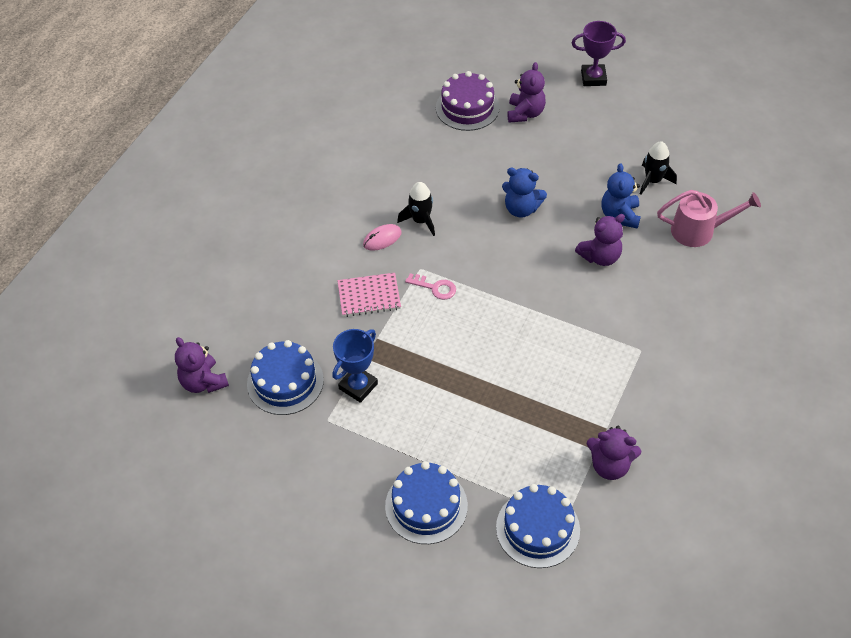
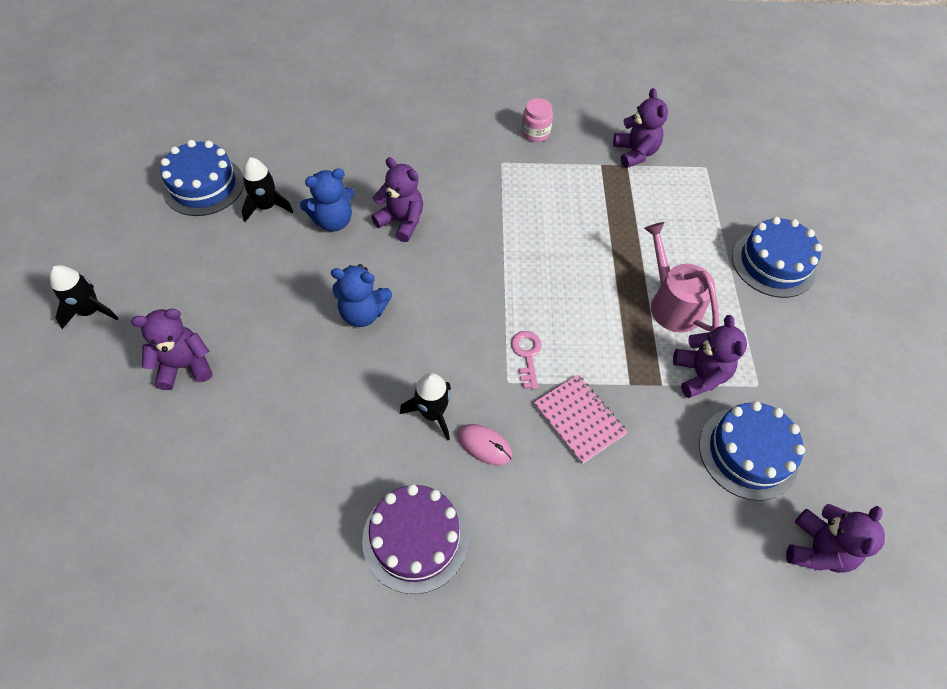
camera: 120 degrees left, 5 degrees up
blue trophy [332,329,378,403] -> purple teddy bear [673,315,747,398]
purple cake [436,71,500,131] -> purple cake moved to [362,484,469,594]
blue cake [496,484,580,568] -> blue cake moved to [160,140,244,216]
blue teddy bear [502,168,547,218] -> blue teddy bear turned 105 degrees clockwise [331,264,392,327]
purple trophy [572,21,626,86] -> black rocket [49,265,119,329]
pink watering can [657,190,761,247] -> pink watering can moved to [644,222,719,333]
none -> pink jar [521,98,553,142]

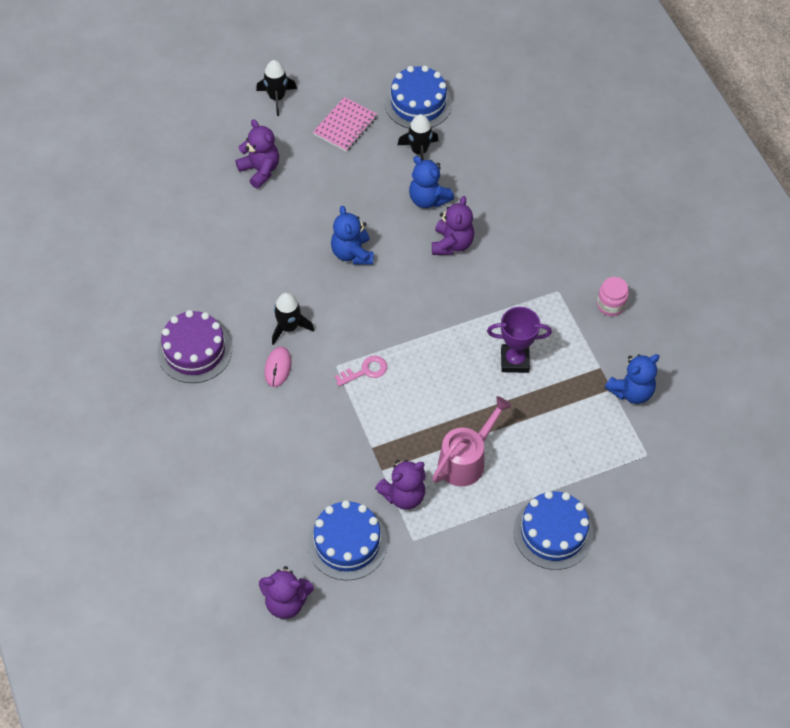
camera: 70 degrees right, 0 degrees up
pink notebook [534,375,627,464] -> pink notebook moved to [313,97,378,152]
purple teddy bear [613,88,668,168] -> blue teddy bear [605,354,659,404]
none -> purple trophy [487,307,552,373]

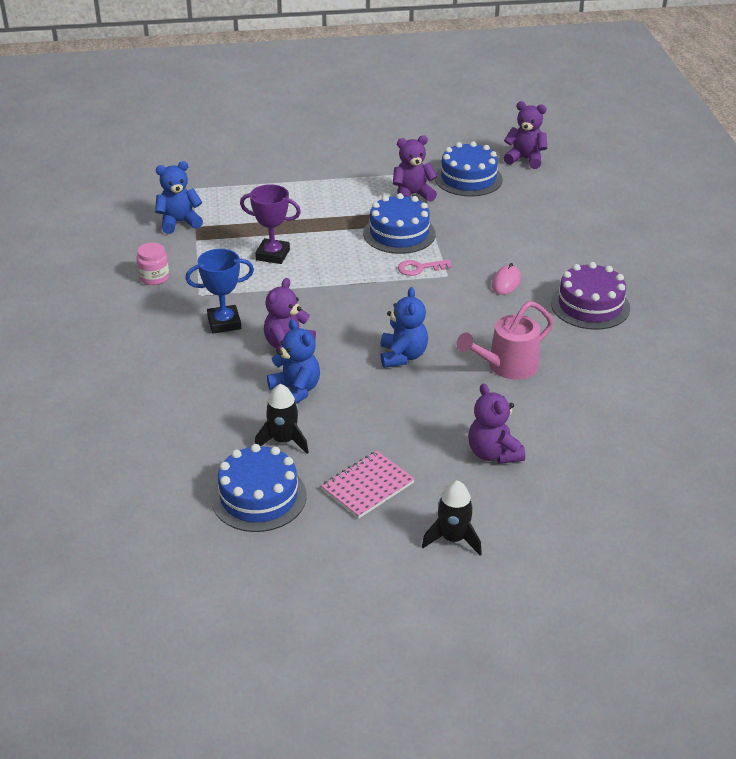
camera: 165 degrees left, 20 degrees down
black rocket [272,293,314,345] -> none
pink watering can [432,396,512,486] -> pink watering can moved to [456,301,554,380]
blue cake [513,491,594,570] -> blue cake moved to [363,193,436,254]
none -> blue trophy [186,249,254,334]

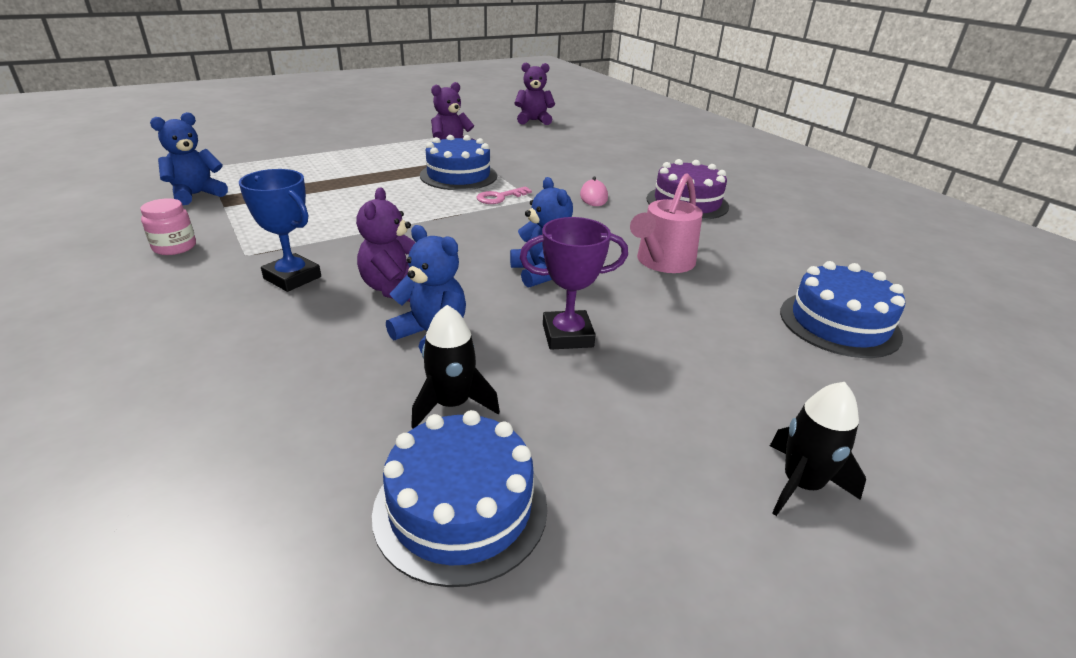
camera: 25 degrees left, 5 degrees down
blue trophy [186,249,254,334] -> blue trophy turned 75 degrees clockwise [239,169,321,292]
purple trophy [240,184,301,264] -> purple trophy moved to [520,217,628,350]
pink notebook [321,451,415,519] -> none
blue cake [435,141,503,196] -> blue cake moved to [780,261,905,358]
purple teddy bear [468,383,525,464] -> none

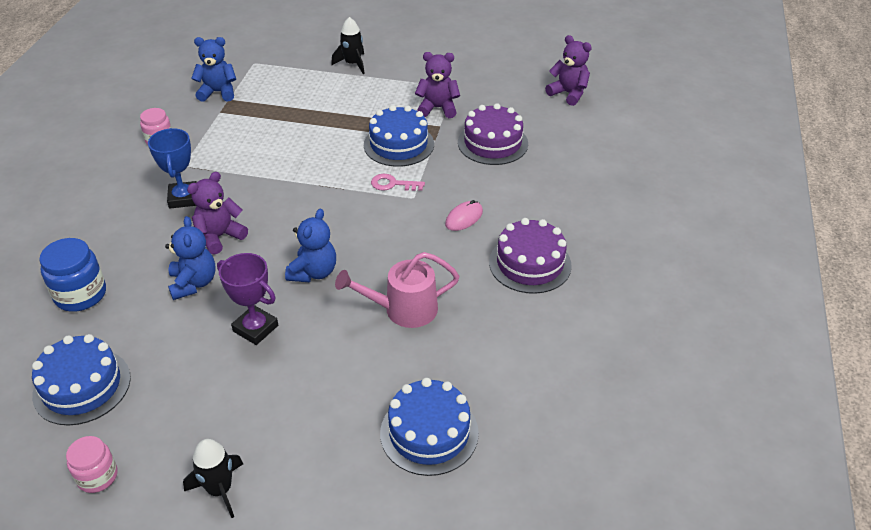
camera: 45 degrees right, 10 degrees up
black rocket [411,305,500,429] -> black rocket moved to [331,17,365,74]
none -> blue jar [39,238,106,312]
none -> pink jar [66,436,118,493]
none -> purple cake [458,103,528,165]

